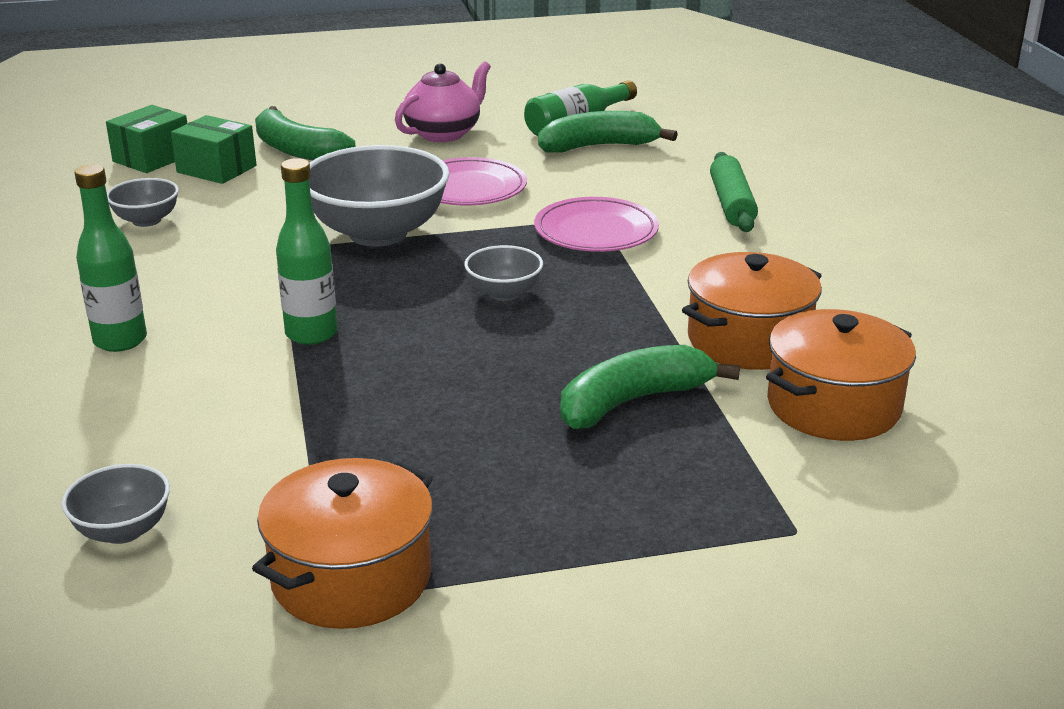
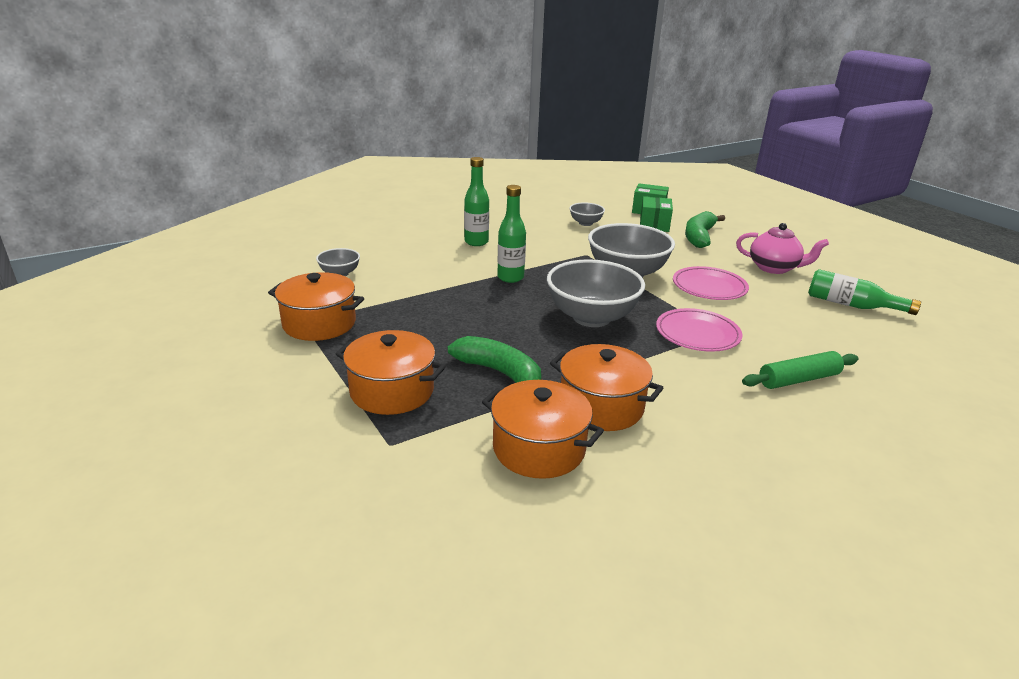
camera: 70 degrees right, 0 degrees up
grey bowl [464,245,543,301] -> grey bowl [547,259,645,327], size x2.04
green banana [538,111,678,153] -> none
none -> orange pot [336,330,446,415]

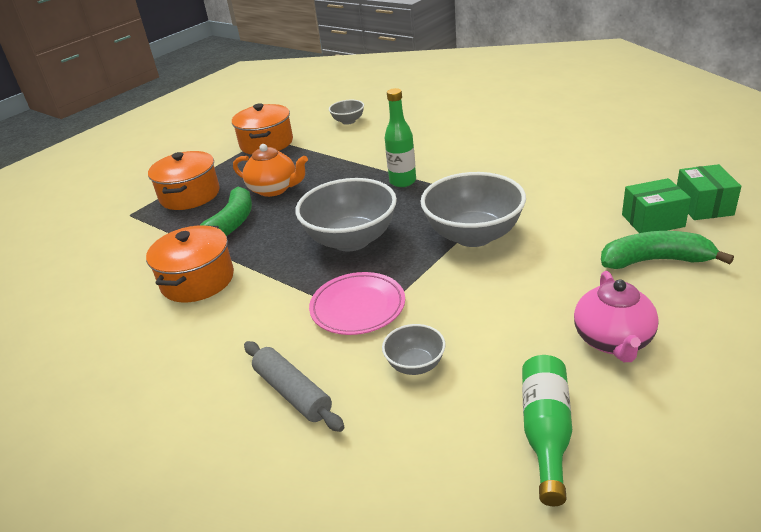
camera: 75 degrees right, 5 degrees up
green bottle [464,157,489,246] -> none
orange pot [482,380,604,479] -> none
grey bowl [569,203,605,226] -> grey bowl moved to [382,324,446,375]
pink plate [673,266,749,300] -> none
green rolling pin [742,351,858,389] -> grey rolling pin [244,341,345,432]
none -> orange teapot [233,144,308,197]

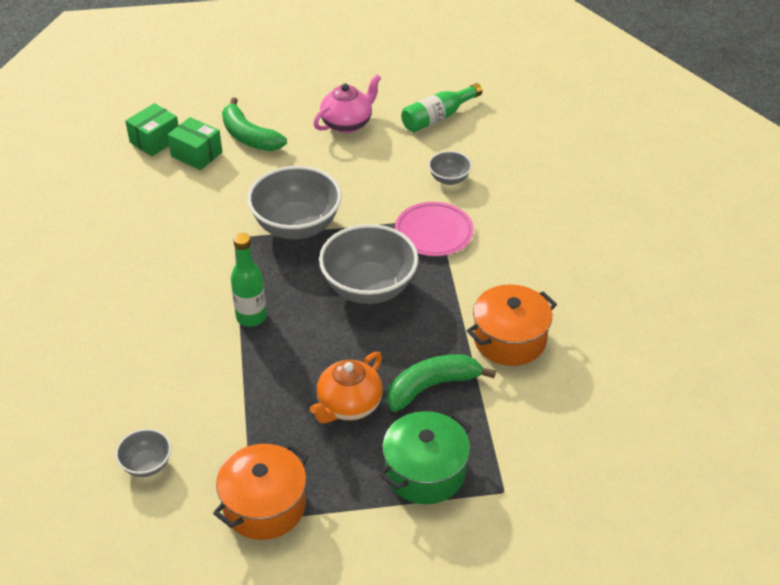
camera: 140 degrees left, 10 degrees up
orange pot [148,151,220,210] -> green pot [379,411,471,504]
orange teapot [233,144,308,197] -> orange teapot turned 120 degrees counterclockwise [310,352,383,423]
grey rolling pin [244,341,345,432] -> none

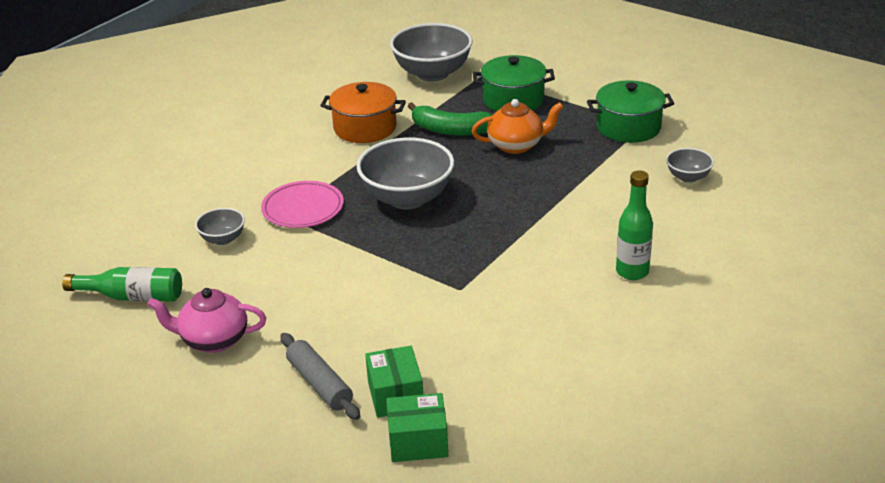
camera: 135 degrees left, 10 degrees down
orange pot [213,444,309,540] -> green pot [587,80,674,143]
green banana [222,98,287,151] -> grey rolling pin [280,333,361,420]
green bottle [231,233,267,327] -> green bottle moved to [616,170,653,280]
grey bowl [247,166,342,240] -> grey bowl moved to [390,23,473,82]

